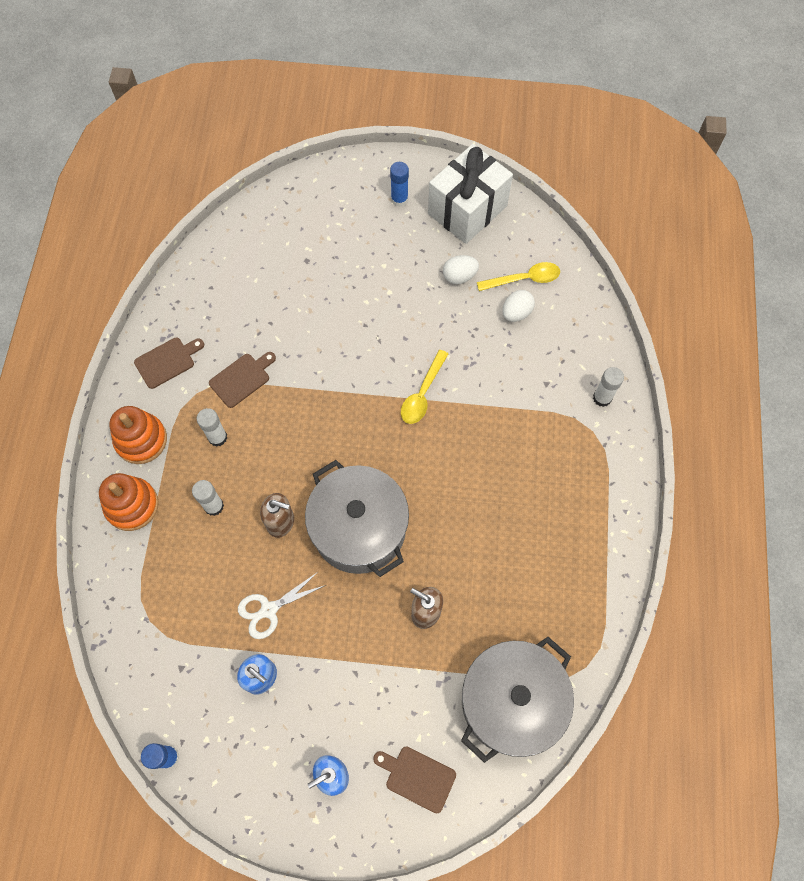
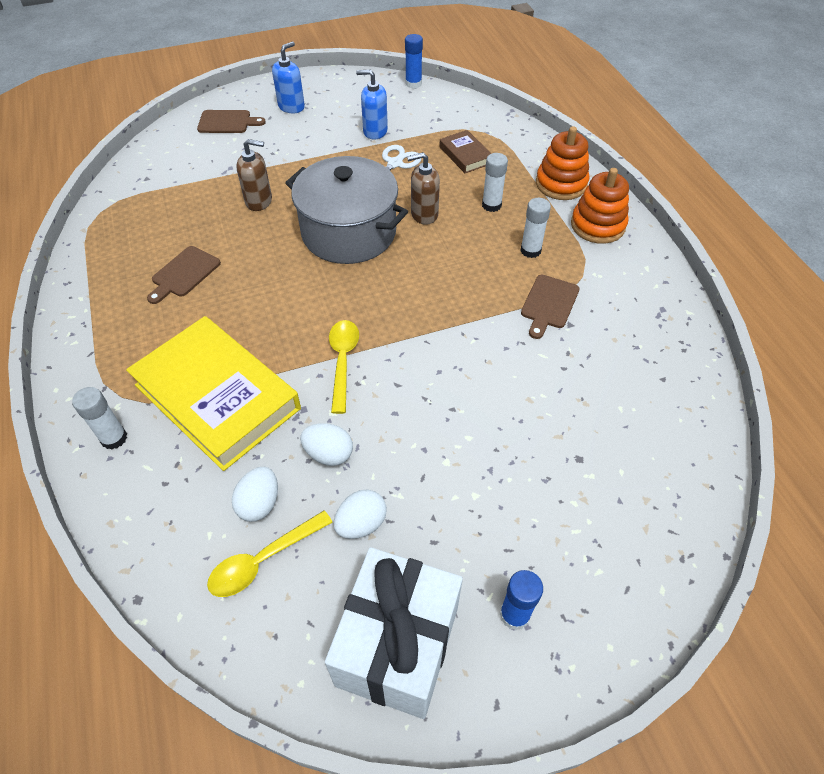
camera: 155 degrees right, 15 degrees down
brown cutting board [134,338,204,389] -> brown cutting board moved to [147,246,221,304]
grey pot [461,637,574,763] -> none
none -> yellow book [126,316,301,471]
none -> white egg [300,423,353,466]
none -> brown book [439,130,491,173]

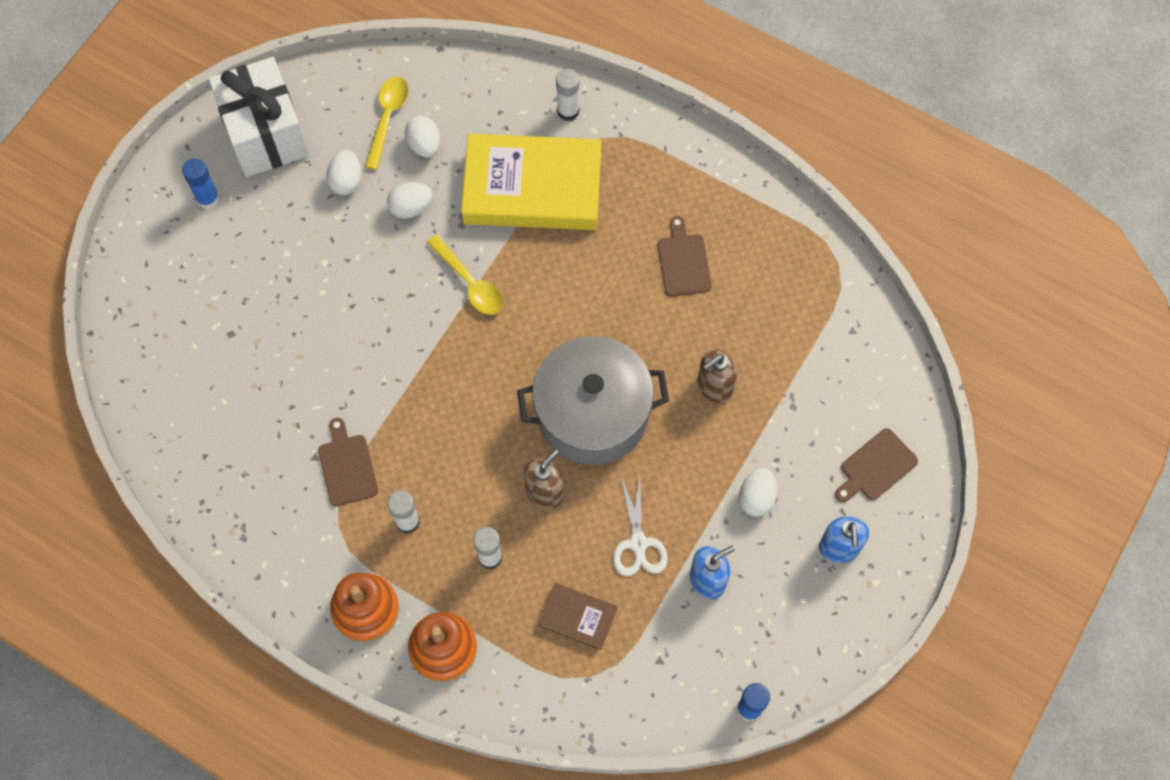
camera: 140 degrees right, 15 degrees up
none -> white egg [739,468,777,517]

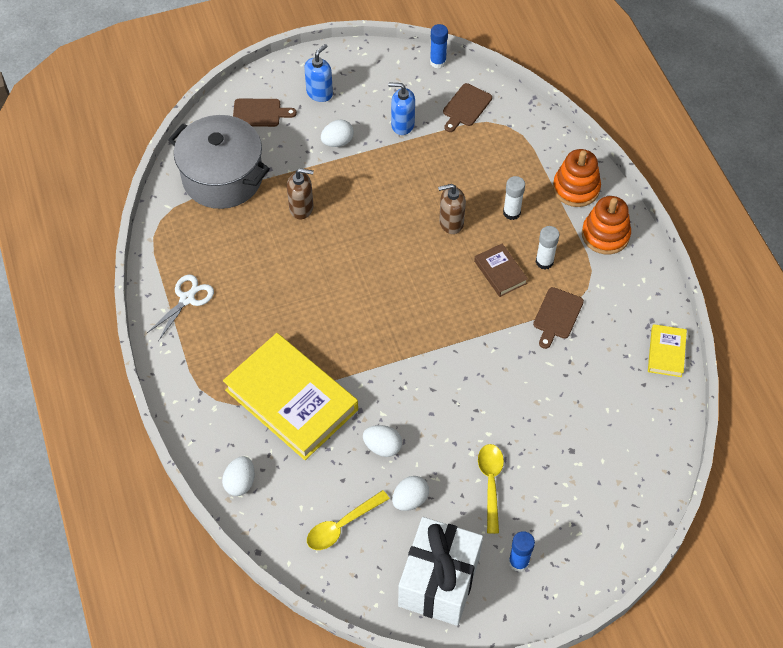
camera: 140 degrees left, 10 degrees down
white egg [404,116,440,158] -> white egg moved to [222,456,255,496]
yellow spoon [427,235,503,315] -> yellow spoon moved to [478,444,504,534]
grey pot [517,336,669,465] -> grey pot moved to [168,115,270,209]
brown book [538,583,617,650] -> brown book moved to [474,244,528,297]
white glue stick [556,69,580,121] -> none
white scissors [613,474,668,576] -> white scissors moved to [146,274,214,341]
brown cutting board [658,216,712,297] -> brown cutting board moved to [443,83,492,132]
none -> yellow book [648,324,687,377]

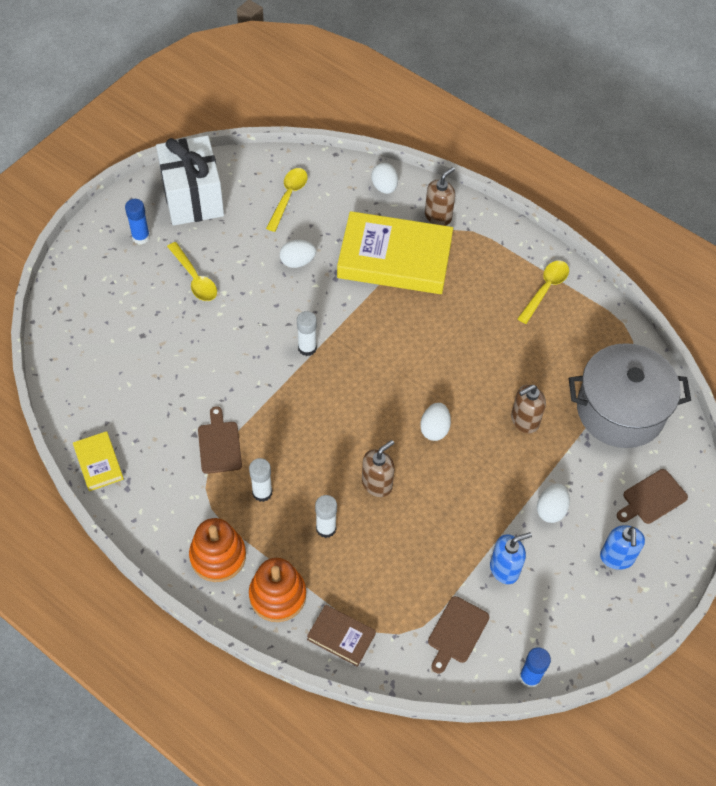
camera: 145 degrees right, 0 degrees up
white scissors [146,274,214,341] -> yellow spoon [517,261,569,324]
white egg [392,476,429,511] -> white egg moved to [420,403,451,441]
brown cutting board [443,83,492,132] -> brown cutting board turned 150 degrees counterclockwise [428,596,489,674]
brown book [474,244,528,297] -> brown book moved to [307,604,376,667]
none -> white glue stick [297,311,317,356]
none -> brown soap dispenser [425,167,455,226]

